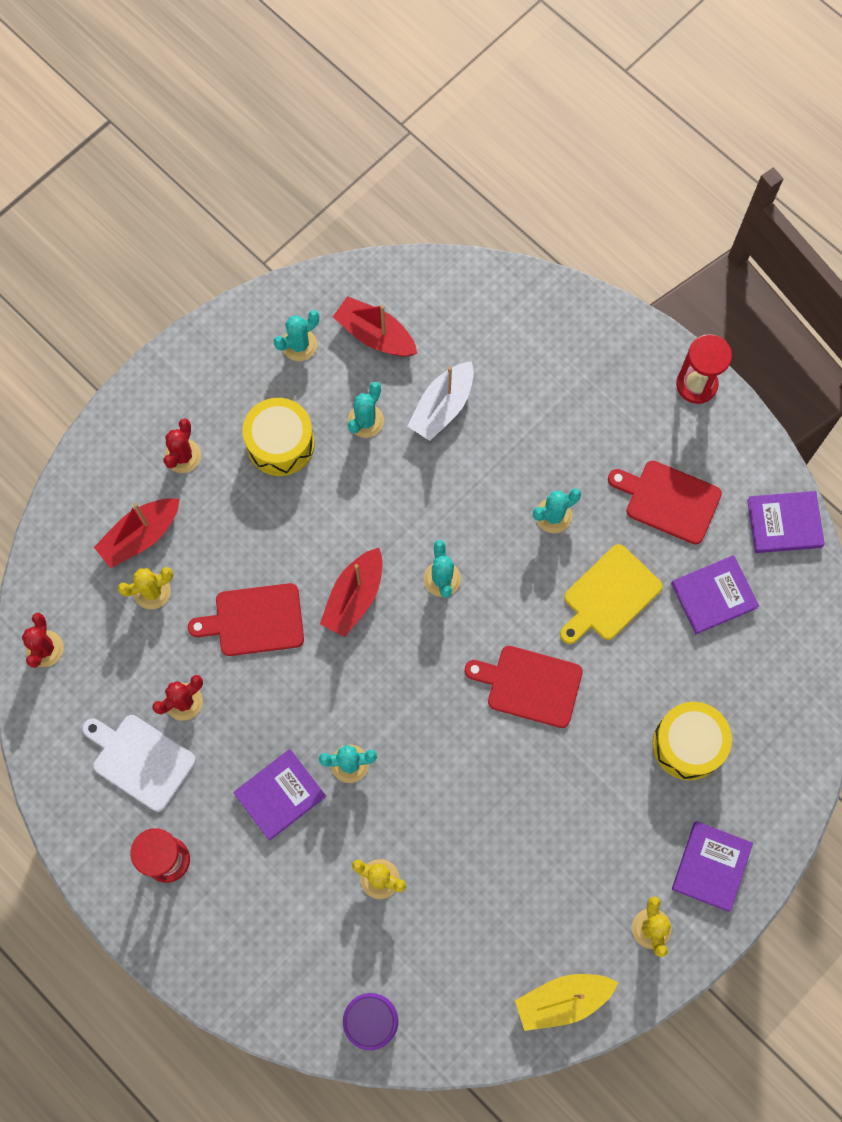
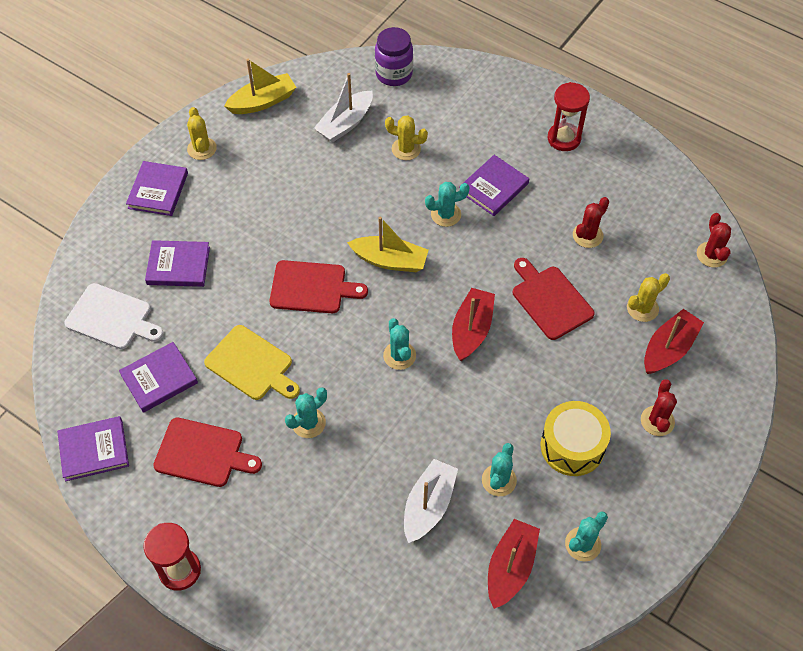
camera: 170 degrees right, 15 degrees down
white cutting board [82,715,196,812] -> white cutting board moved to [65,283,164,349]
red cutting board [188,583,304,656] -> red cutting board turned 105 degrees counterclockwise [513,258,595,340]
red boat [333,296,418,356] -> red boat turned 90 degrees counterclockwise [488,519,540,609]
yellow cutting board [560,544,663,644] -> yellow cutting board turned 90 degrees clockwise [204,325,300,400]
yellow drum [652,702,732,780] -> purple book [145,240,210,287]
none -> white boat [314,73,373,143]
none -> yellow boat [347,217,429,272]

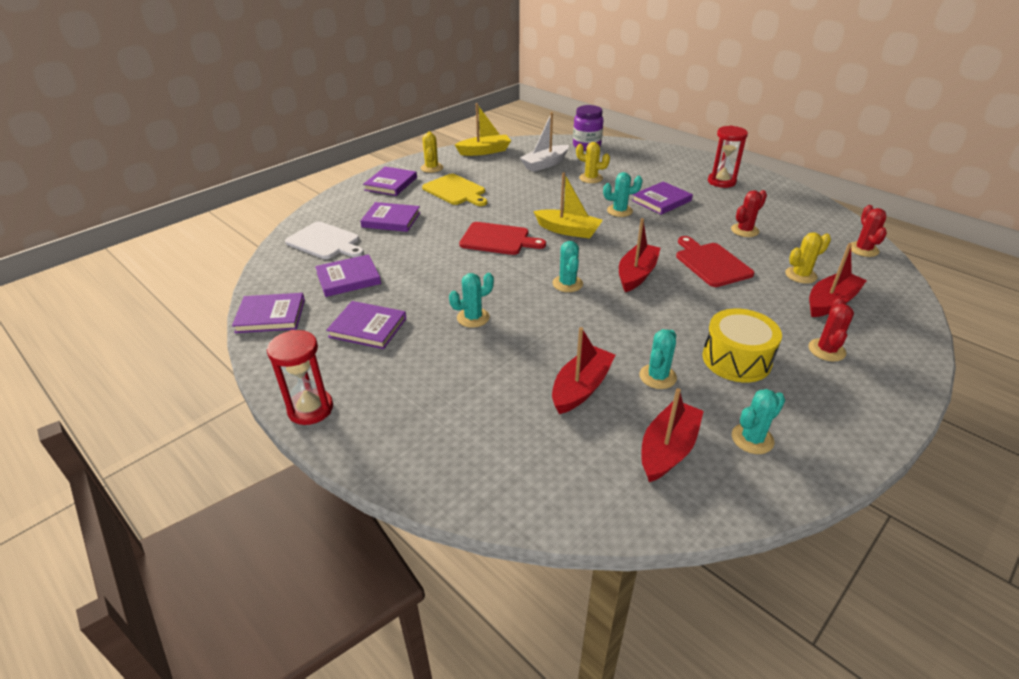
camera: 10 degrees right, 20 degrees down
red cutting board [153,418,262,487] -> purple book [326,301,406,349]
yellow cutting board [204,325,300,400] -> yellow cutting board moved to [422,174,487,206]
white boat [404,459,458,543] -> red boat [552,327,616,414]

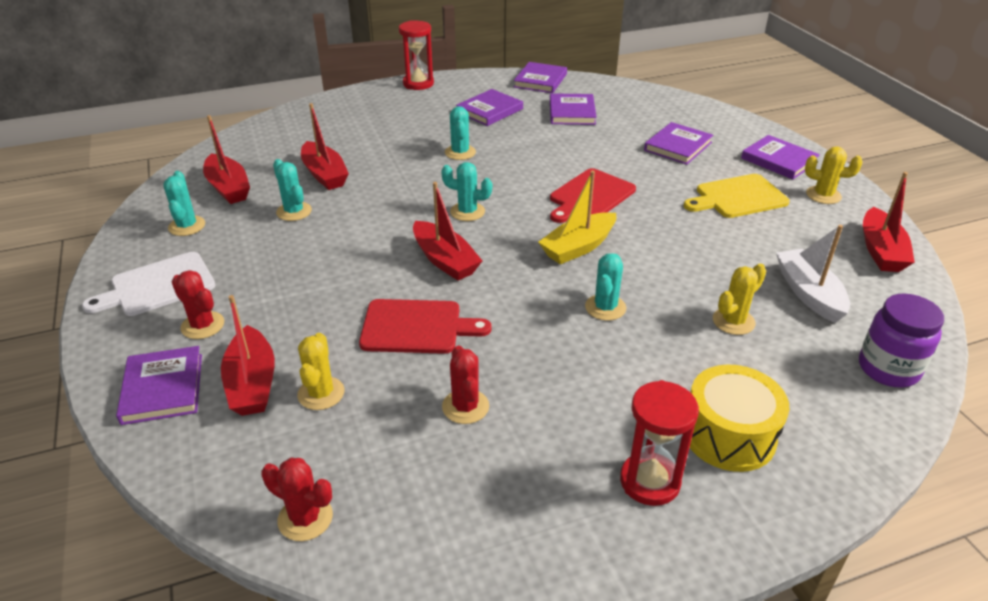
camera: 115 degrees right, 0 degrees up
white cutting board [285,221,364,259] -> white cutting board moved to [82,252,215,316]
yellow boat [455,103,511,156] -> red boat [863,172,915,272]
purple book [632,181,693,215] -> purple book moved to [116,346,202,425]
yellow drum [703,309,782,383] -> yellow drum moved to [690,365,789,472]

